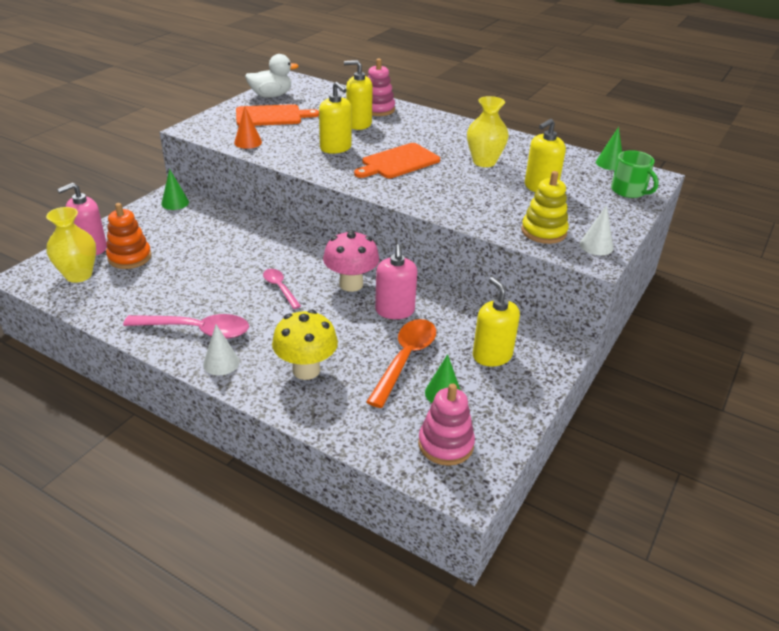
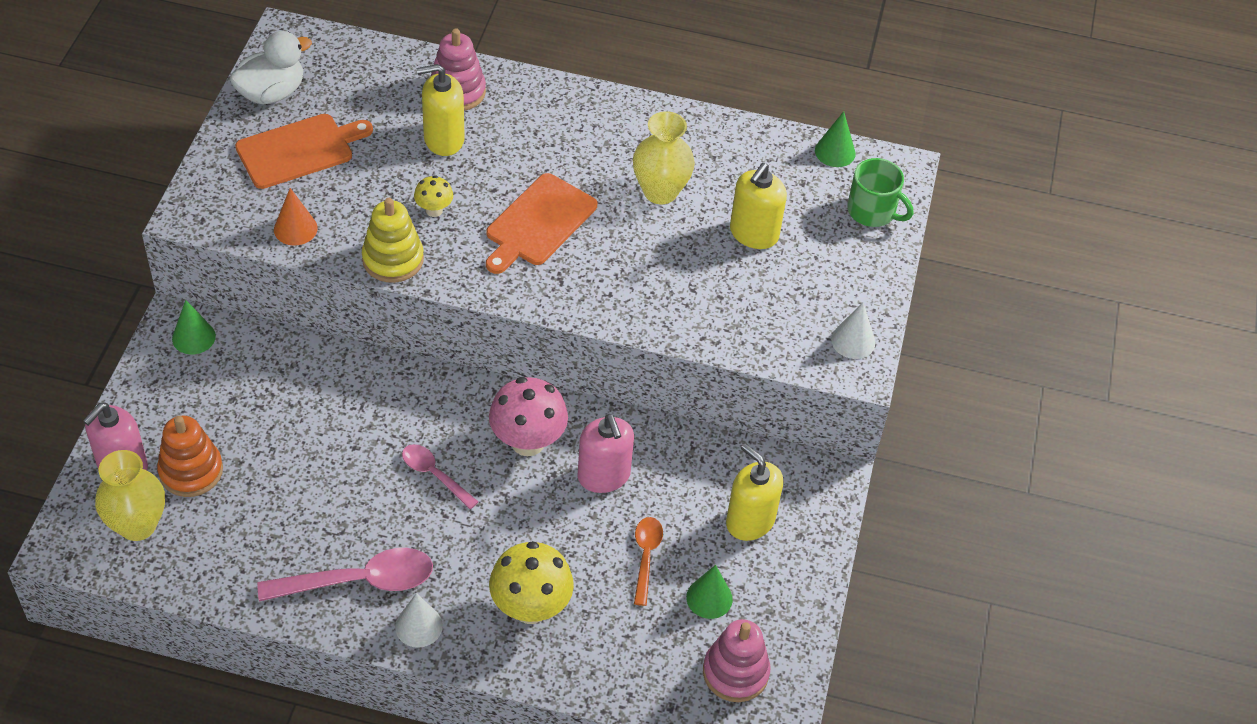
camera: 20 degrees left, 15 degrees up
yellow soap dispenser [319,82,352,154] -> yellow mushroom [414,175,453,217]
orange spoon [366,319,436,408] -> orange spoon [634,517,663,606], size x0.58
yellow stacking toy [521,171,569,244] -> yellow stacking toy moved to [362,198,424,283]

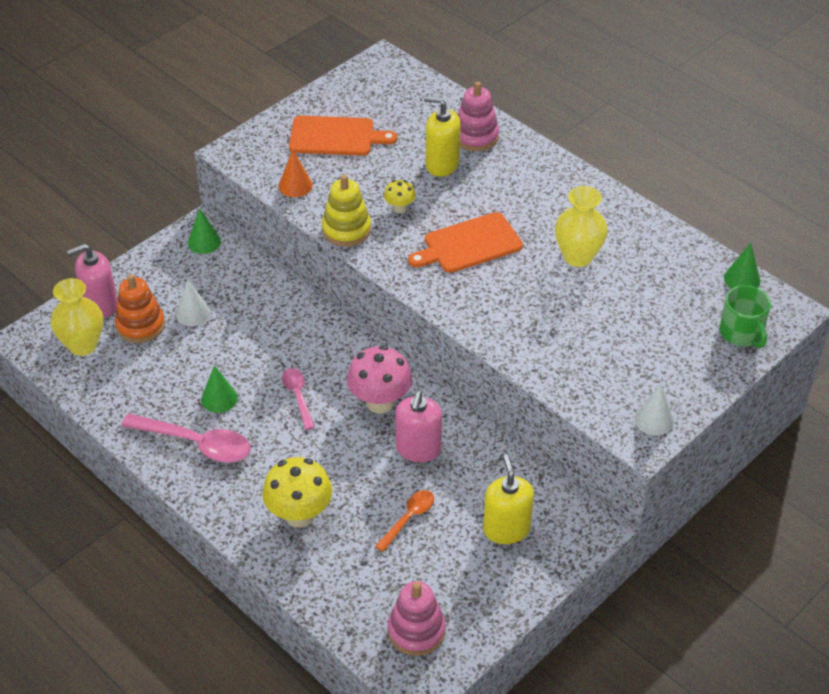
camera: 35 degrees right, 5 degrees down
white duck [229,31,312,104] -> none
white cone [395,593,443,648] -> white cone moved to [176,279,210,326]
green cone [686,565,733,619] -> green cone moved to [201,365,238,413]
yellow soap dispenser [730,163,787,249] -> none

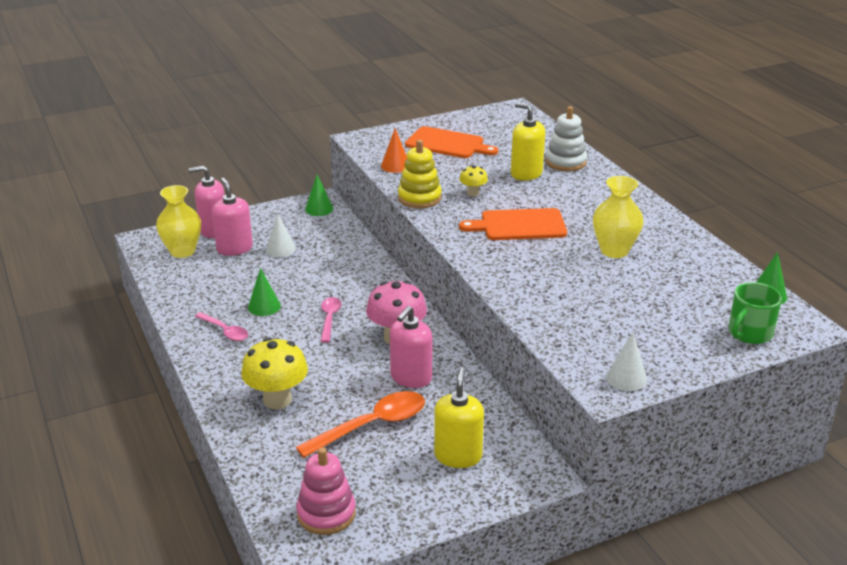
camera: 20 degrees right, 15 degrees down
orange stacking toy [115,274,165,343] -> pink soap dispenser [212,178,253,256]
pink spoon [121,414,251,462] -> pink spoon [195,312,248,341], size x0.58
orange spoon [375,490,434,552] -> orange spoon [296,391,425,458], size x1.72
pink stacking toy [458,82,499,151] -> white stacking toy [545,106,587,171]
green mug [720,285,771,348] -> green mug turned 45 degrees clockwise [728,282,782,344]

